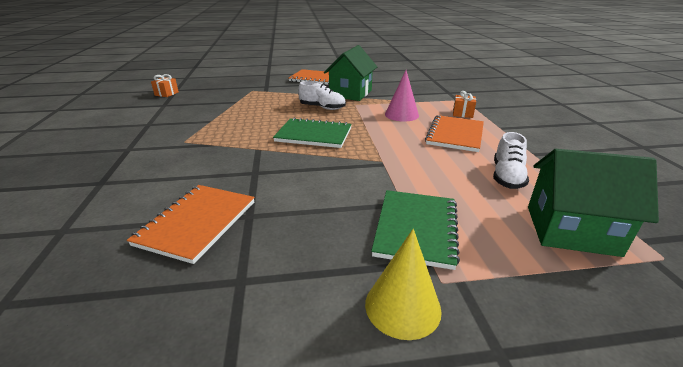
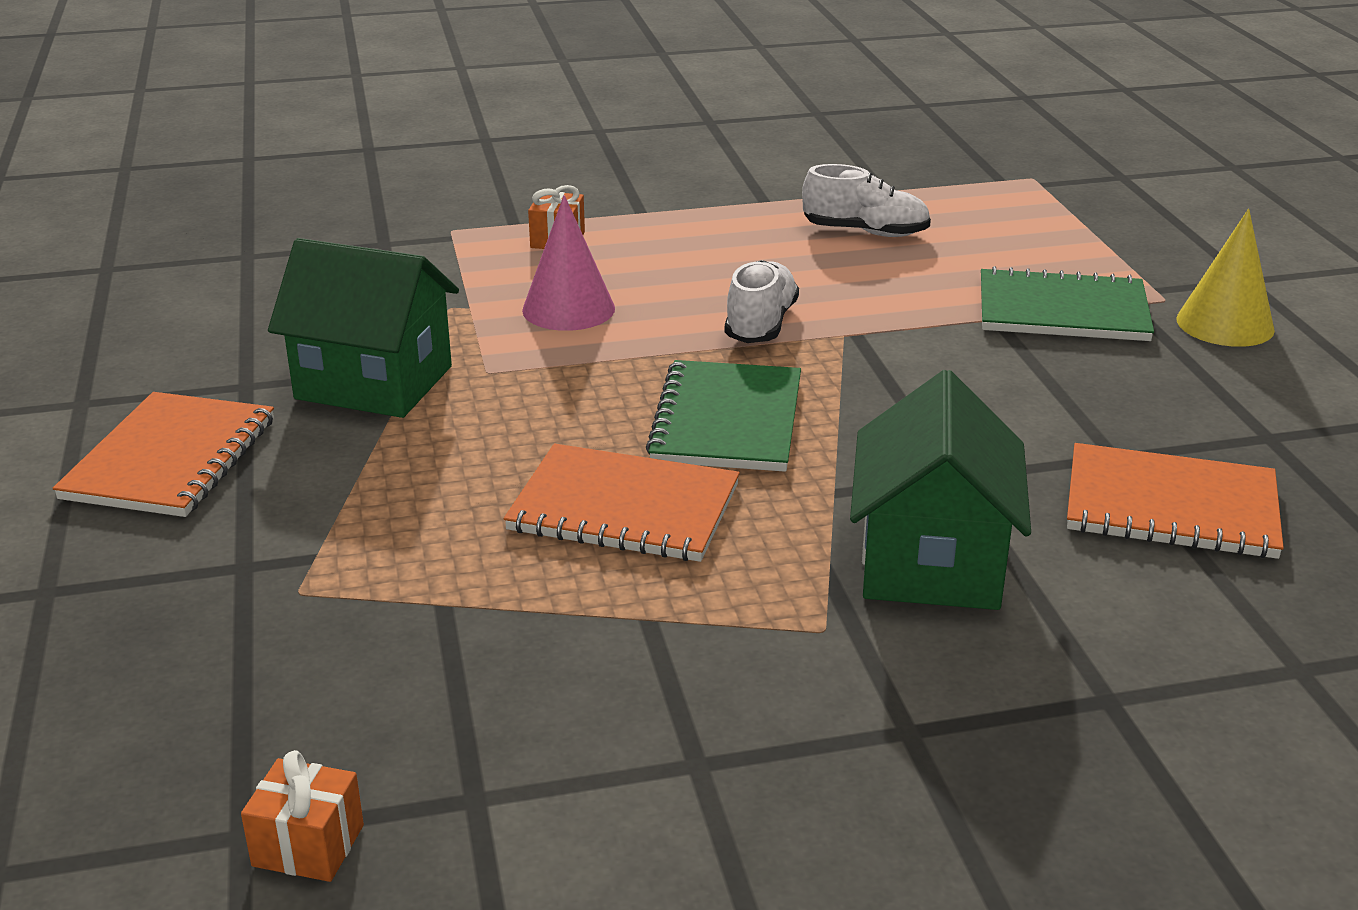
camera: 95 degrees left, 0 degrees up
white shoe [298,81,346,110] -> white shoe moved to [725,260,799,343]
orange notebook [425,115,484,152] -> orange notebook moved to [504,444,740,562]
green house [528,149,659,257] -> green house moved to [850,370,1031,610]

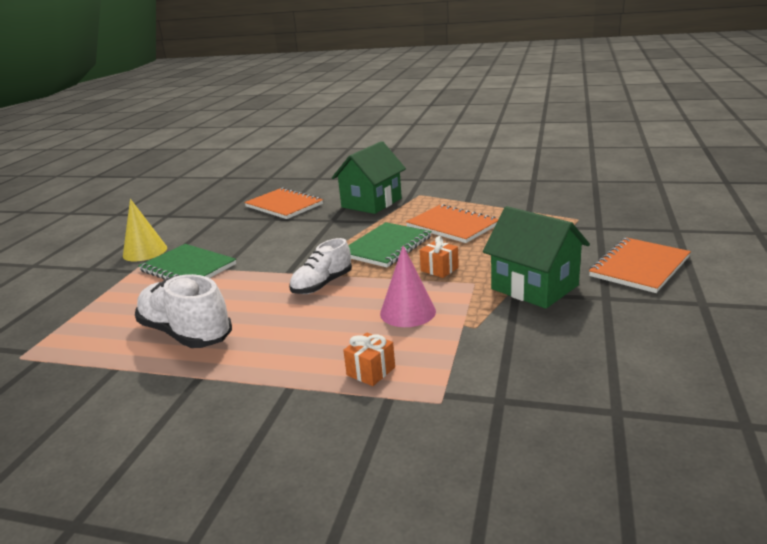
camera: 150 degrees left, 5 degrees down
orange gift [241,750,364,882] -> orange gift moved to [420,236,459,278]
white shoe [802,164,931,237] -> white shoe [135,274,232,348], size x1.54

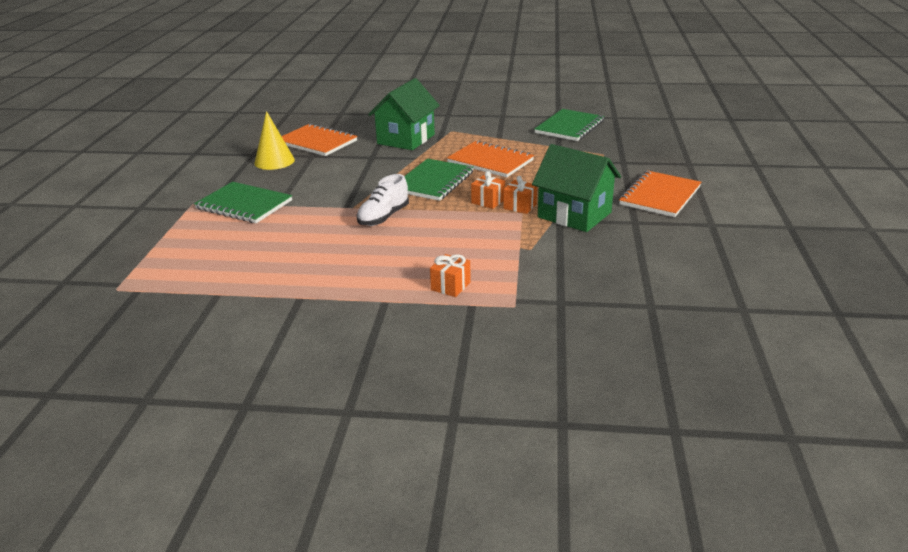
camera: 10 degrees left, 5 degrees up
yellow cone [123,199,167,262] -> yellow cone moved to [254,111,295,170]
white shoe [135,274,232,348] -> none
pink cone [380,245,436,327] -> none
none -> orange gift [503,176,537,214]
none -> green notebook [534,109,604,141]

